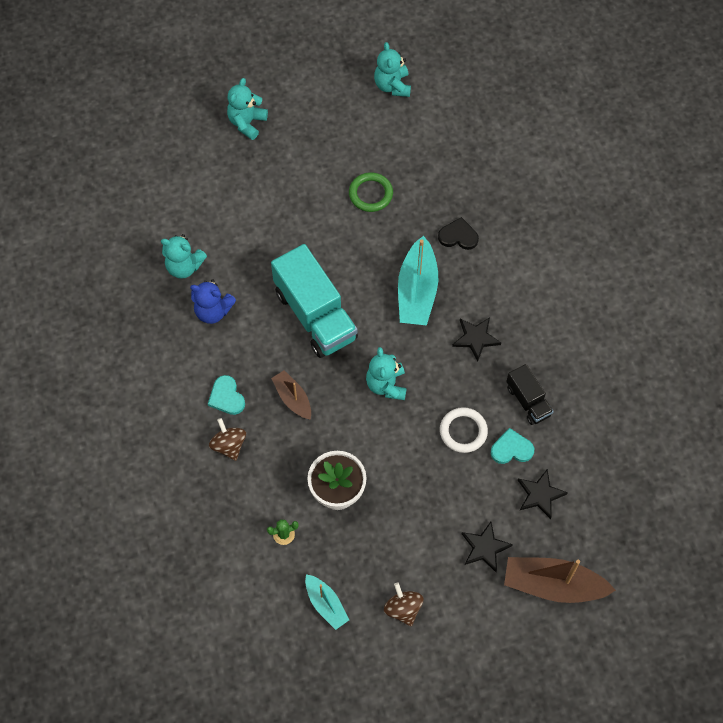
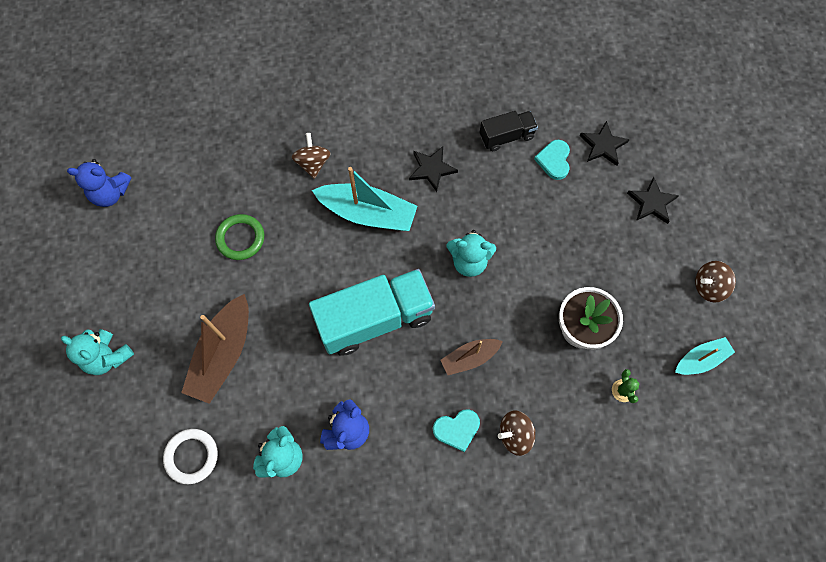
camera: 80 degrees left, 5 degrees up
turquoise teddy bear [374,42,411,97] -> blue teddy bear [67,159,131,207]
black heart [438,217,479,250] -> brown spinning top [292,133,331,179]
white ring [440,407,488,453] -> white ring moved to [163,429,218,484]
brown boat [504,557,616,603] -> brown boat moved to [181,294,249,404]

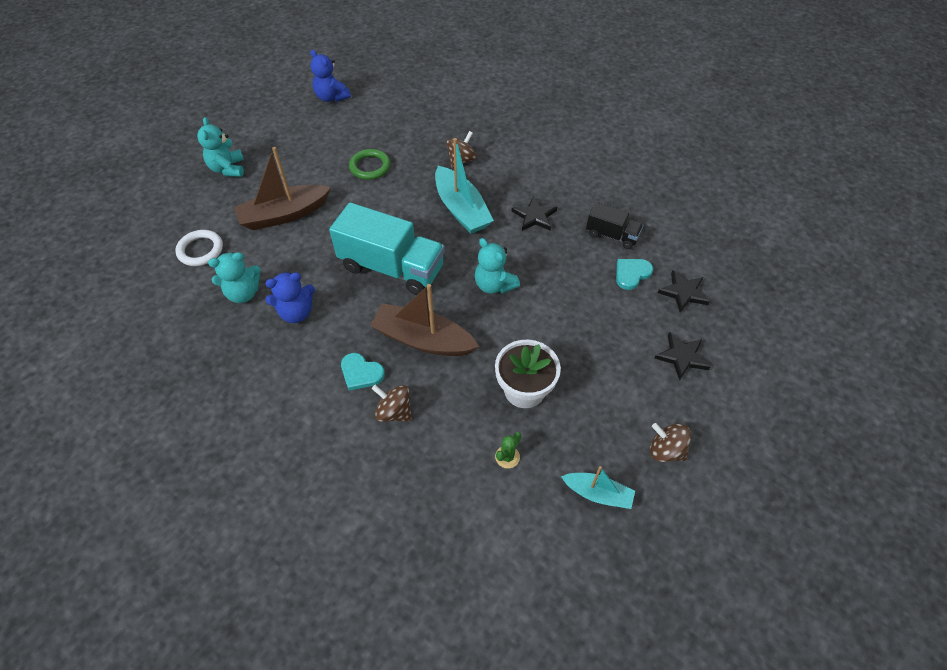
camera: 45 degrees right, 15 degrees down
brown boat [441,339,503,375] -> brown boat [370,284,479,356], size x1.74

